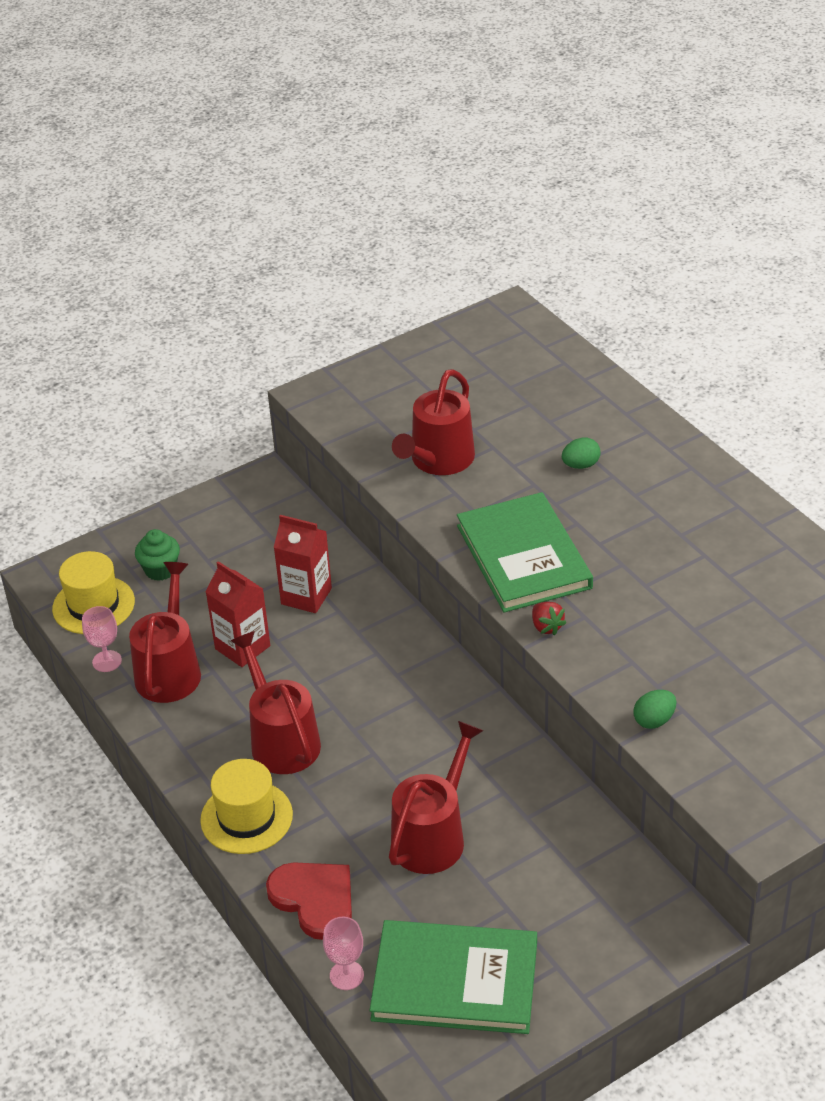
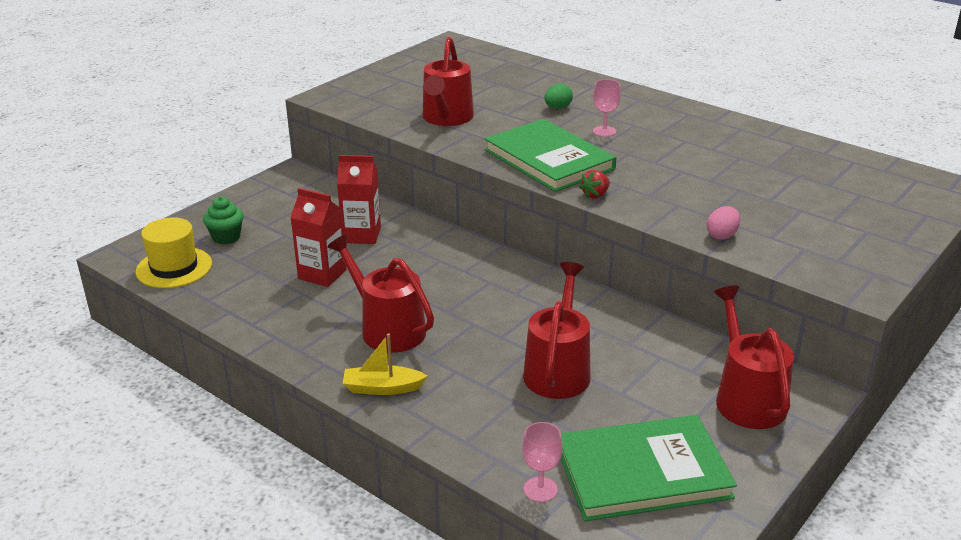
camera: 20 degrees left, 10 degrees down
pink goblet [82,606,122,672] -> pink goblet moved to [593,79,621,137]
red watering can [129,562,201,703] -> red watering can moved to [714,286,794,429]
yellow hat [200,759,293,854] -> yellow boat [343,333,427,395]
red heart [266,862,352,940] -> none
red strawberry [532,602,566,635] -> red strawberry turned 90 degrees clockwise [579,170,610,199]
green egg [633,690,677,729] -> pink egg [707,206,740,240]

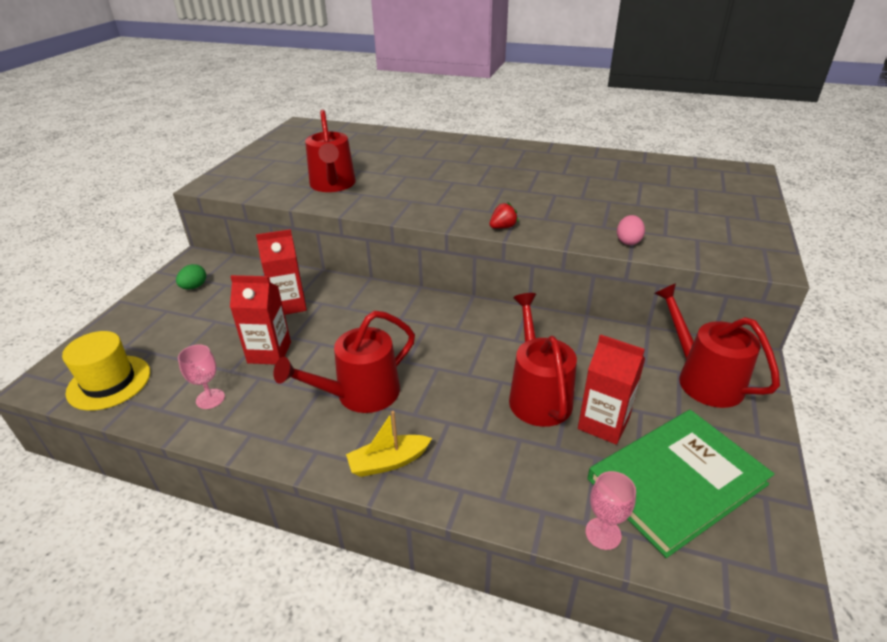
camera: 20 degrees left, 5 degrees up
green cupcake [203,197,244,244] -> none
red watering can [327,234,434,353] -> red watering can turned 60 degrees counterclockwise [274,311,415,413]
green book [485,119,616,192] -> none
green egg [544,84,573,109] -> green egg moved to [176,264,206,289]
red strawberry [579,170,610,199] -> red strawberry turned 150 degrees counterclockwise [489,202,518,229]
pink goblet [593,79,621,137] -> pink goblet moved to [178,345,225,409]
none -> red carton [578,334,645,445]

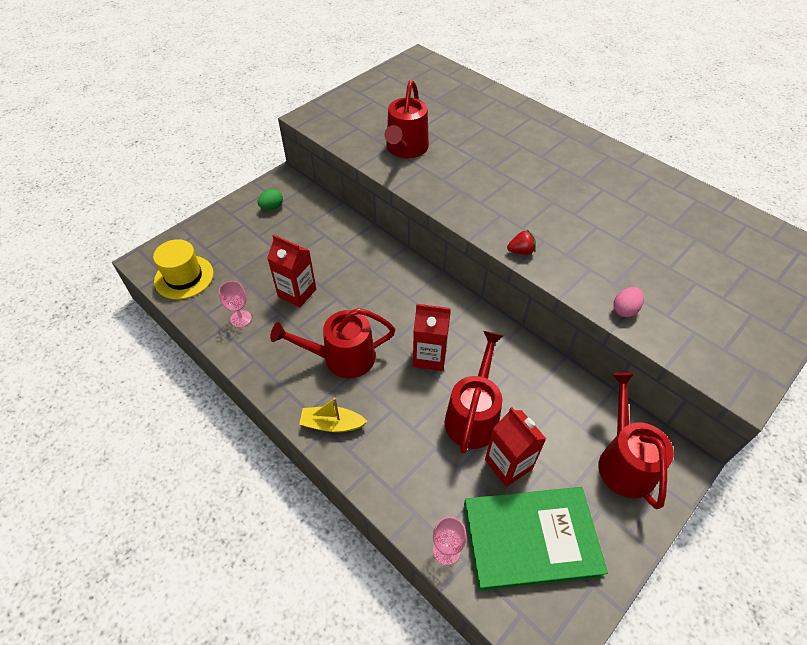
camera: 25 degrees right, 15 degrees up
red carton [256,229,307,315] -> red carton moved to [413,304,451,371]

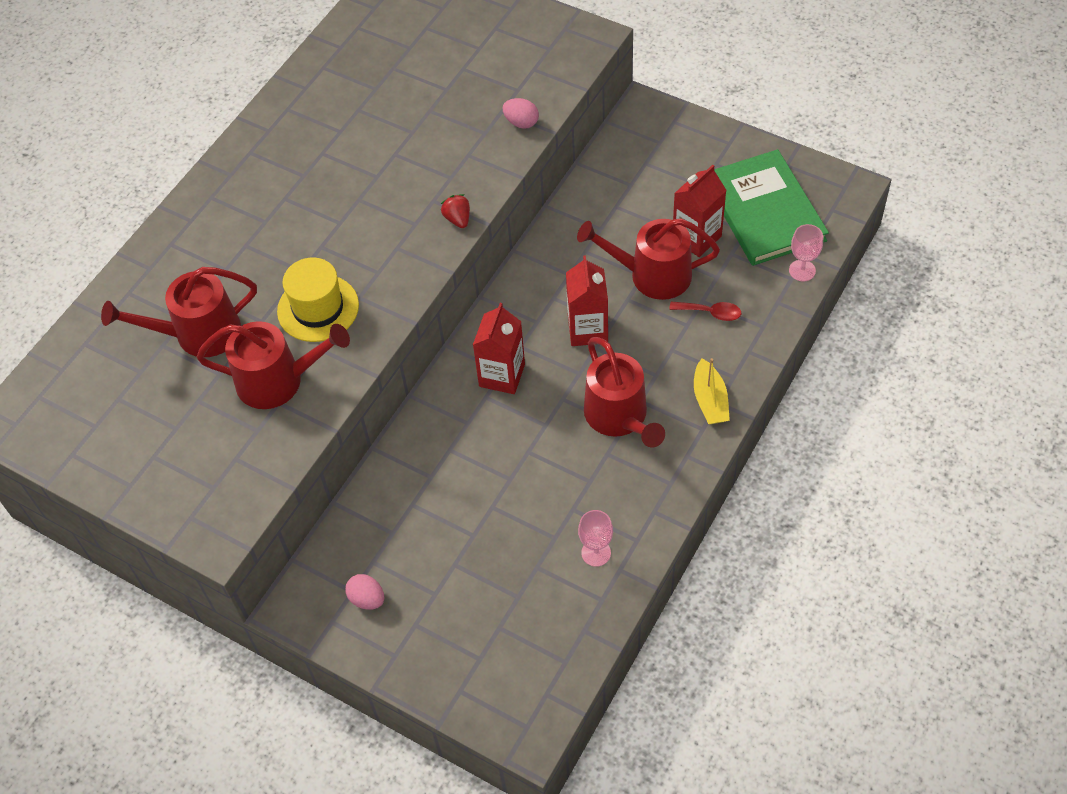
camera: 100 degrees left, 5 degrees up
yellow hat [153,239,214,300] -> yellow hat moved to [277,257,359,342]
green egg [258,189,283,210] -> pink egg [345,574,384,610]
red carton [267,235,316,307] -> red carton moved to [473,303,525,394]
red watering can [598,372,674,509] -> red watering can moved to [101,267,257,357]
none -> red spoon [669,302,741,321]

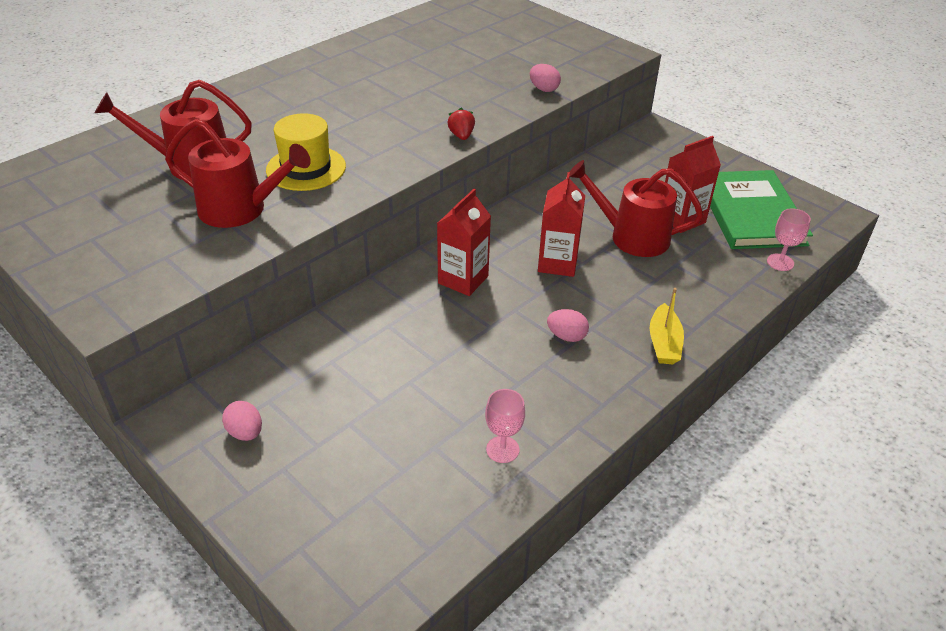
camera: 10 degrees right, 15 degrees down
red watering can [584,337,665,447] -> pink egg [547,309,589,342]
red spoon [669,302,741,321] -> none

